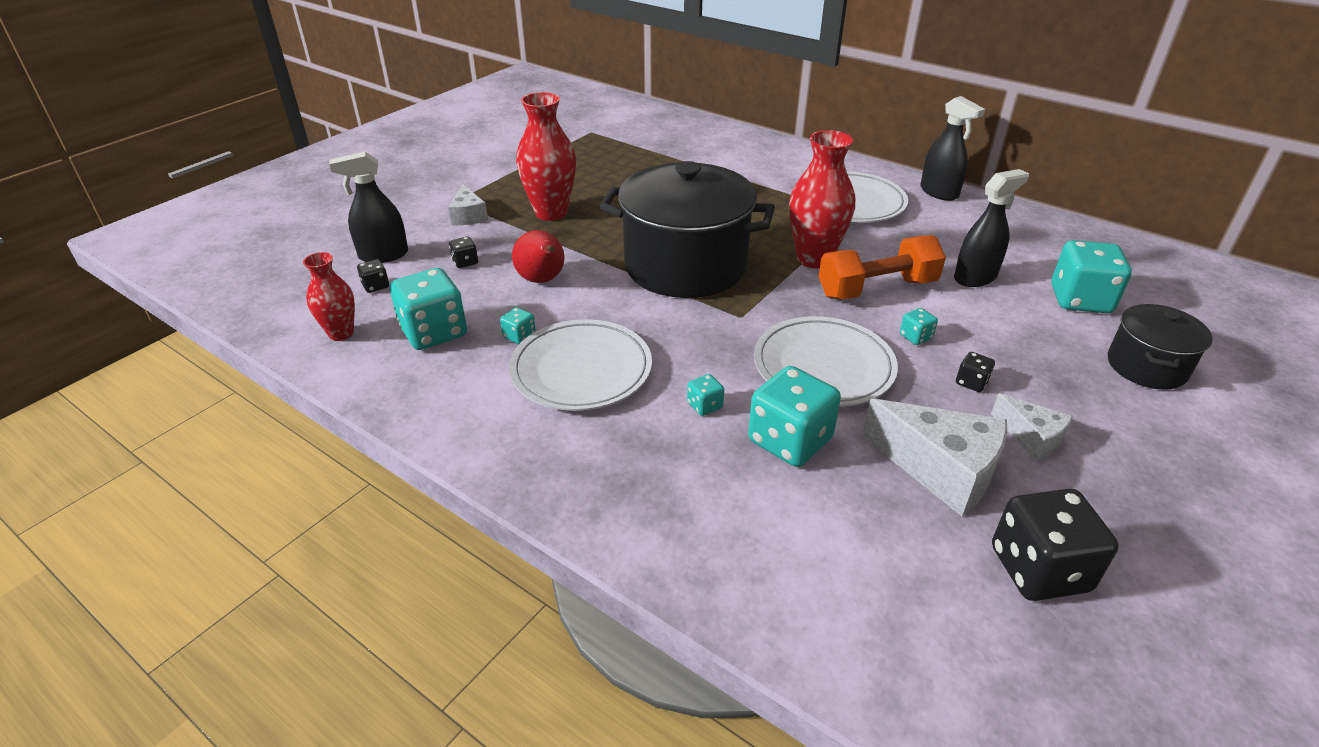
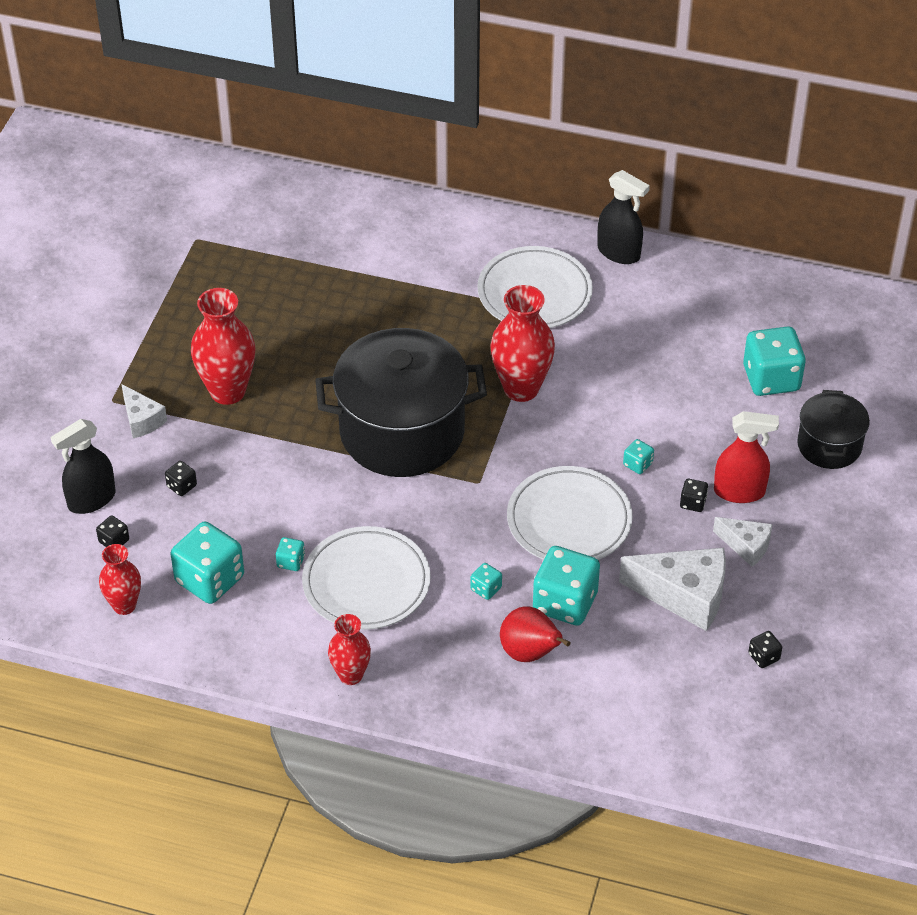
camera: 20 degrees left, 10 degrees up
red pear [512,230,564,283] -> red pear moved to [500,606,571,662]
orange dumbbell [819,235,946,300] -> none
black spray bottle [954,169,1029,287] -> none
black dice [992,489,1119,601] -> black dice [748,631,782,668], size x0.45
none -> red vase [328,614,371,685]
none -> red spray bottle [714,411,779,503]

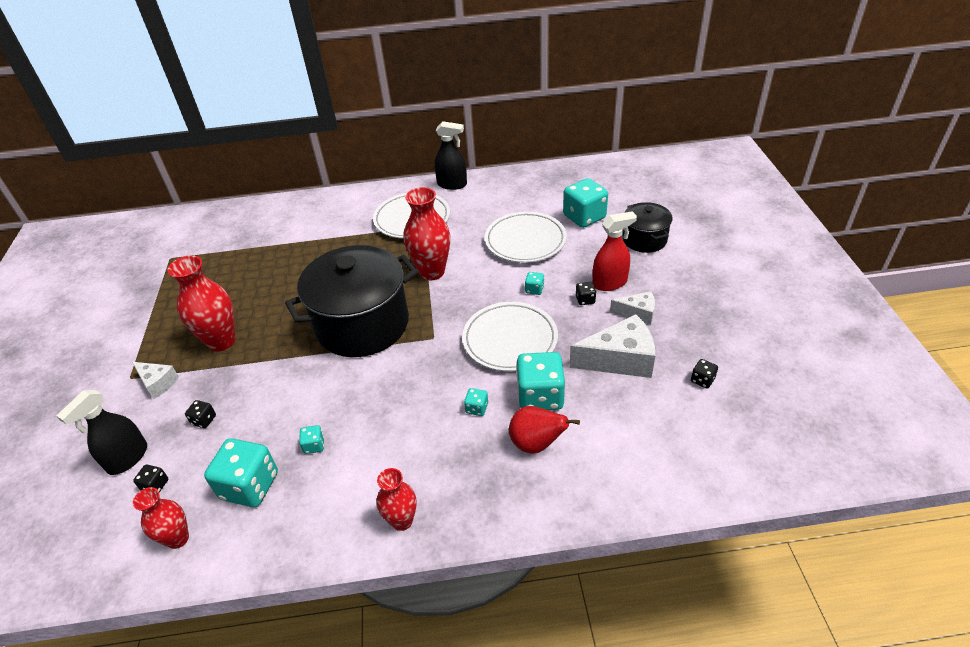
camera: 20 degrees left, 5 degrees down
white plate [302,526,431,630] -> white plate moved to [485,211,567,263]

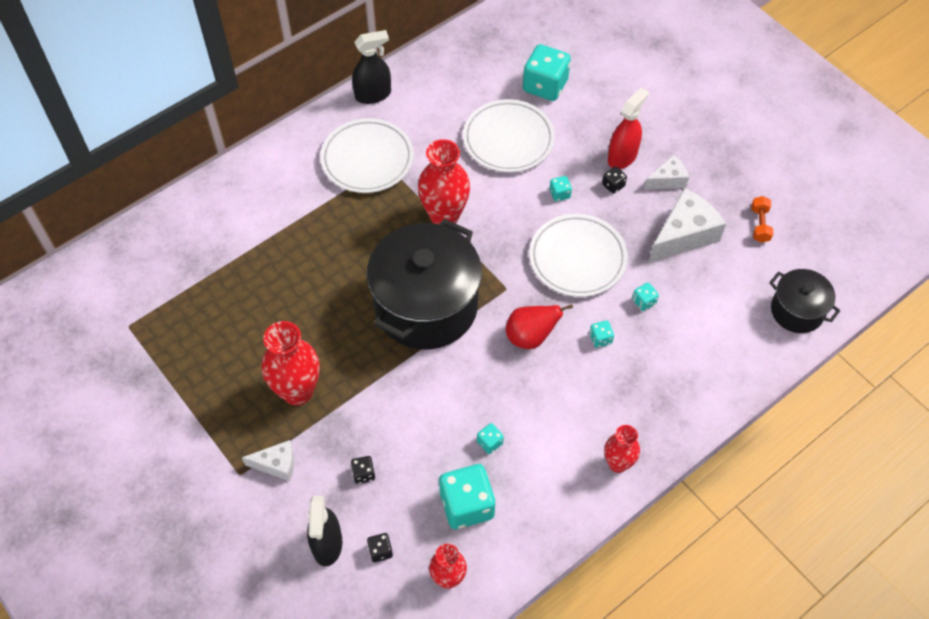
camera: 35 degrees left, 15 degrees up
red pear [509,406,580,454] -> red pear moved to [506,304,573,349]
turquoise dice [516,352,565,410] -> turquoise dice [632,283,659,311], size x0.45
black pot [623,202,673,253] -> black pot moved to [769,269,840,333]
black dice [691,359,718,389] -> orange dumbbell [751,196,773,243]

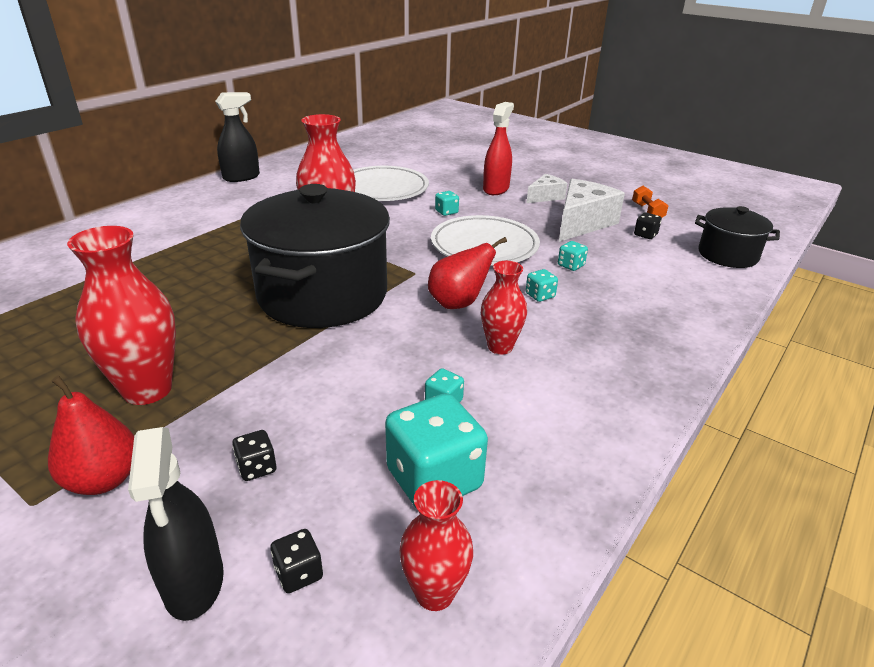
camera: 15 degrees left, 25 degrees down
white cheese [242,440,294,481] -> red pear [48,376,134,495]
white plate [321,118,414,193] -> none
turquoise dice [523,44,571,101] -> none
black dice [602,166,627,194] -> black dice moved to [634,212,662,239]
red vase [604,425,640,473] -> red vase moved to [481,261,527,355]

